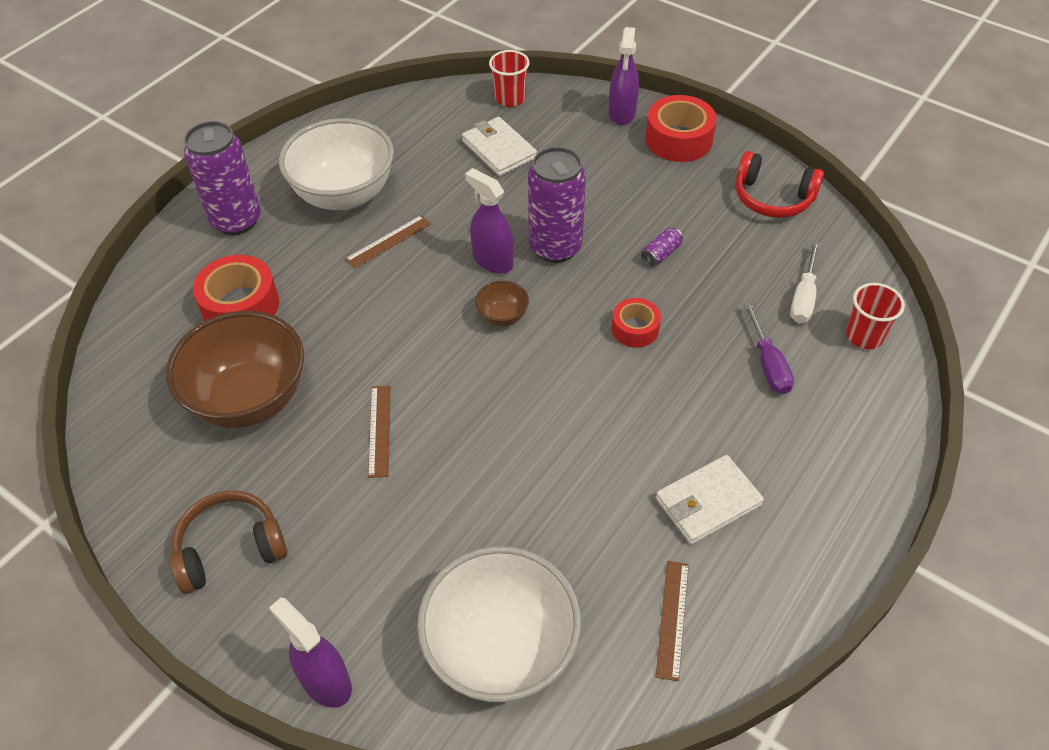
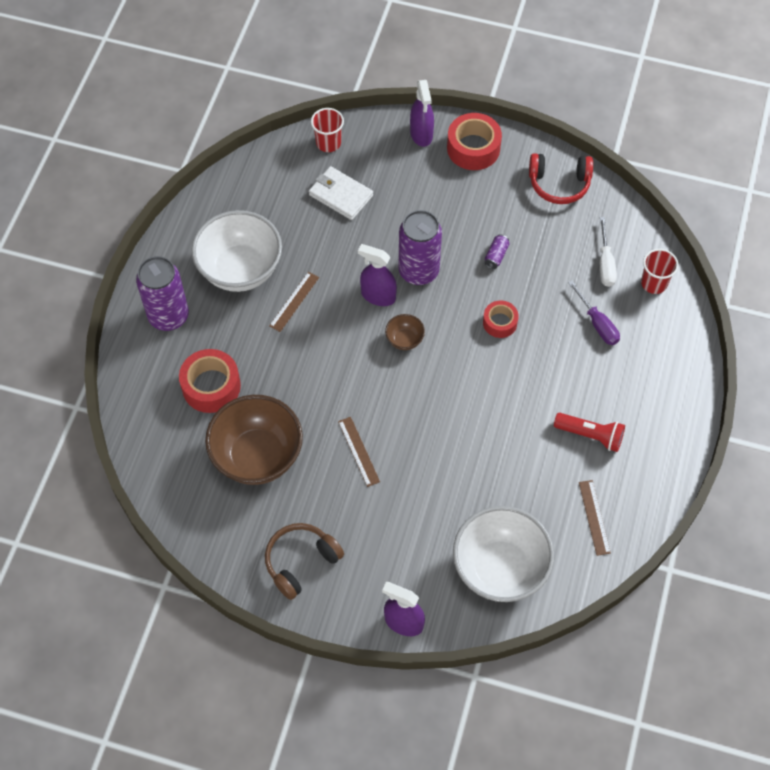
camera: 20 degrees left, 10 degrees up
white wallet [656,455,764,545] -> red flashlight [554,413,625,452]

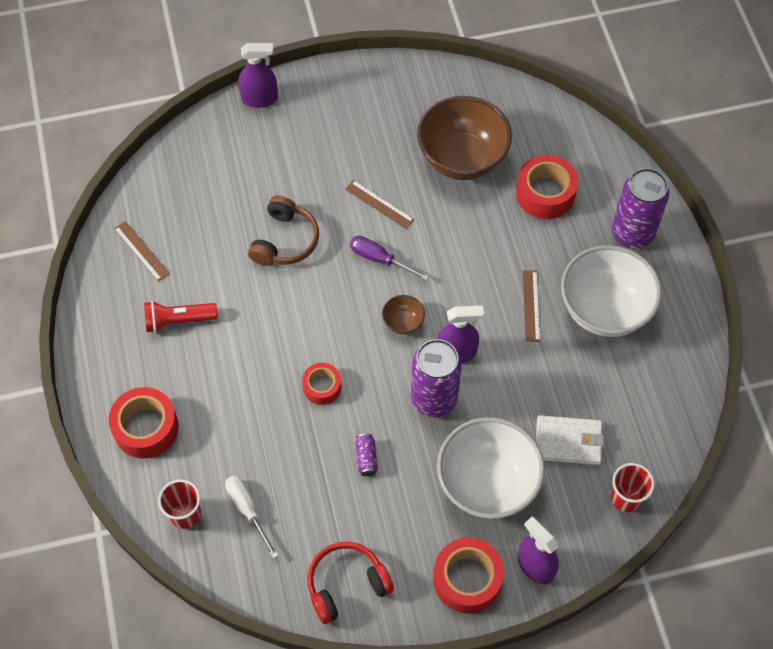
camera: 150 degrees right, 0 degrees up
brown headphones [265,523,344,600] -> brown headphones moved to [248,195,319,266]
white bowl [453,506,554,602] -> white bowl moved to [437,417,545,519]
purple screwdriver [568,281,620,345] -> purple screwdriver moved to [350,236,429,281]
none -> red tape [108,387,179,458]

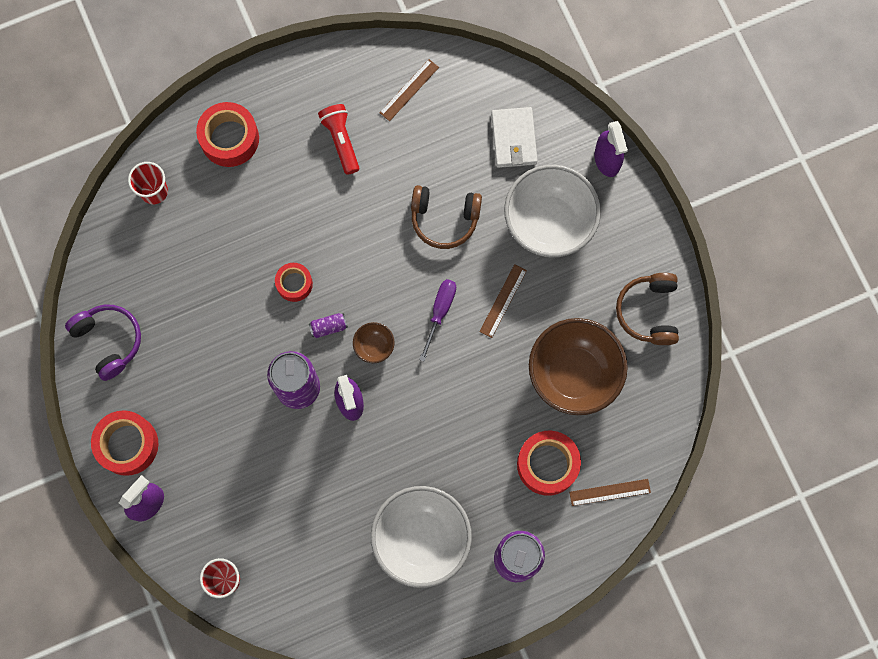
camera: 80 degrees right, 15 degrees up
white screwdriver [225,475,279,559] -> none
red headphones [308,542,394,624] -> purple headphones [65,305,141,381]
purple can [355,433,378,476] -> purple can moved to [309,313,348,338]
white bowl [437,417,545,519] -> white bowl moved to [504,165,601,257]
brown ruler [523,271,540,342] -> brown ruler moved to [569,479,651,506]
white wallet [536,415,604,465] -> white wallet moved to [491,107,538,168]
none -> brown headphones [616,273,679,345]

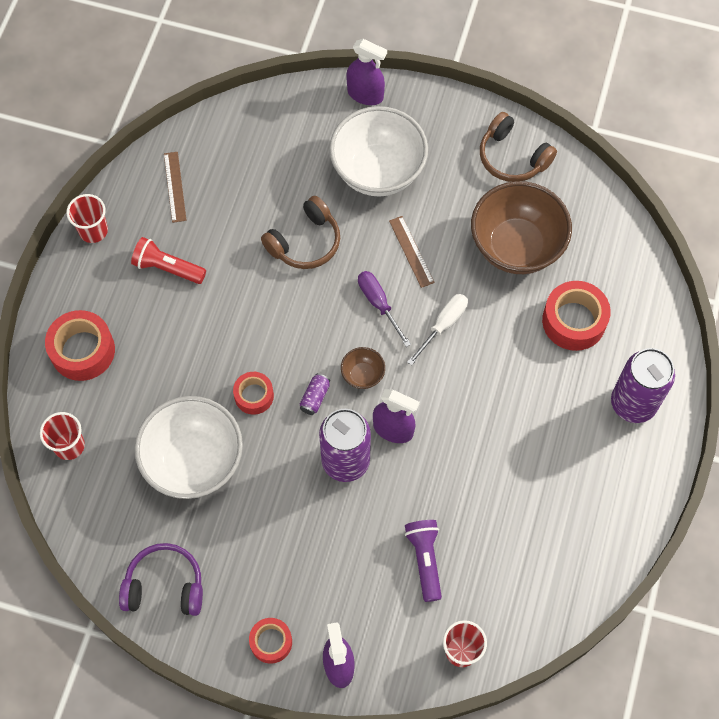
camera: 50 degrees left, 10 degrees down
red tape [91,410,158,476] -> red tape [249,618,292,664], size x0.60
white bowl [371,486,472,588] -> white bowl moved to [135,396,243,499]
white wallet [491,107,538,168] -> none
brown ruler [569,479,651,506] -> none
none -> red cup [66,194,108,243]
none -> purple flashlight [405,520,442,602]
none -> white screwdriver [407,294,468,365]

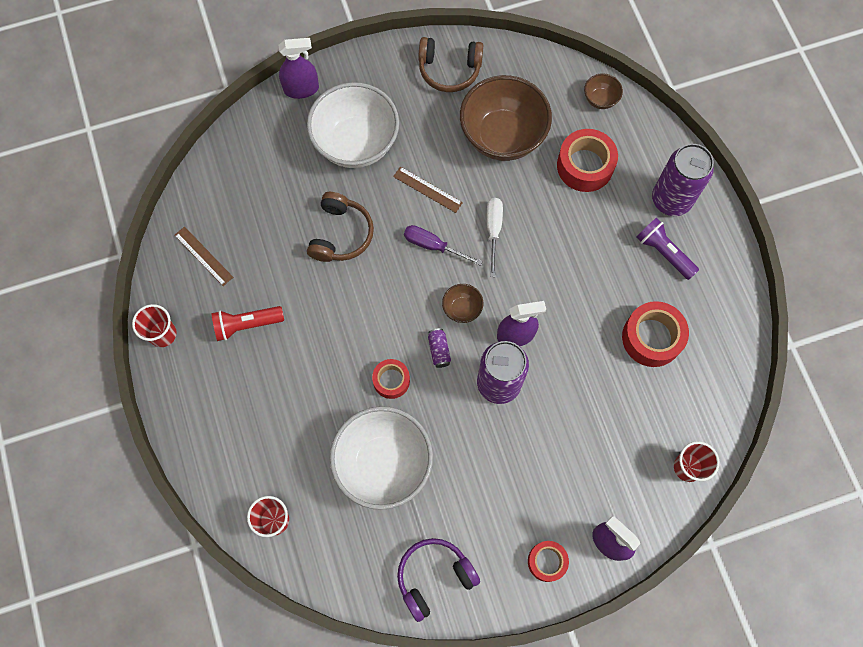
camera: 35 degrees left, 5 degrees up
red tape [45,310,115,381] -> red tape moved to [622,301,689,367]
purple flashlight [405,520,442,602] -> purple flashlight moved to [636,217,699,280]
none -> brown bowl [584,73,623,109]

